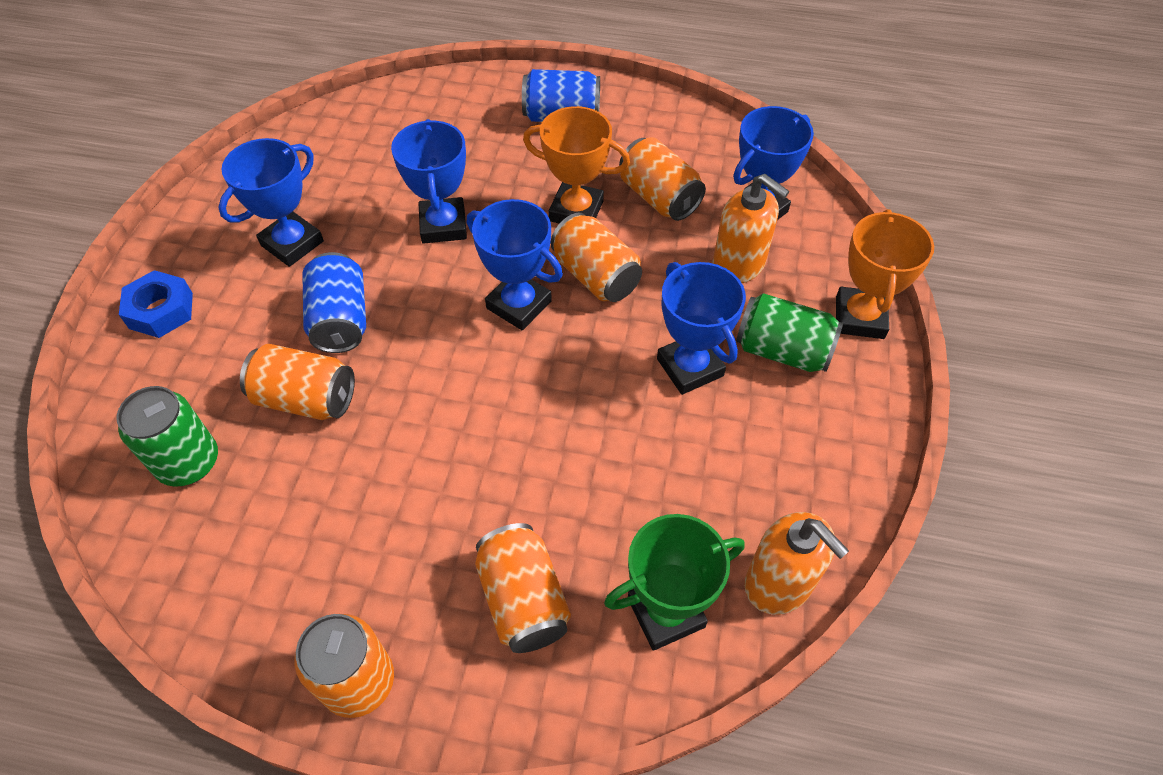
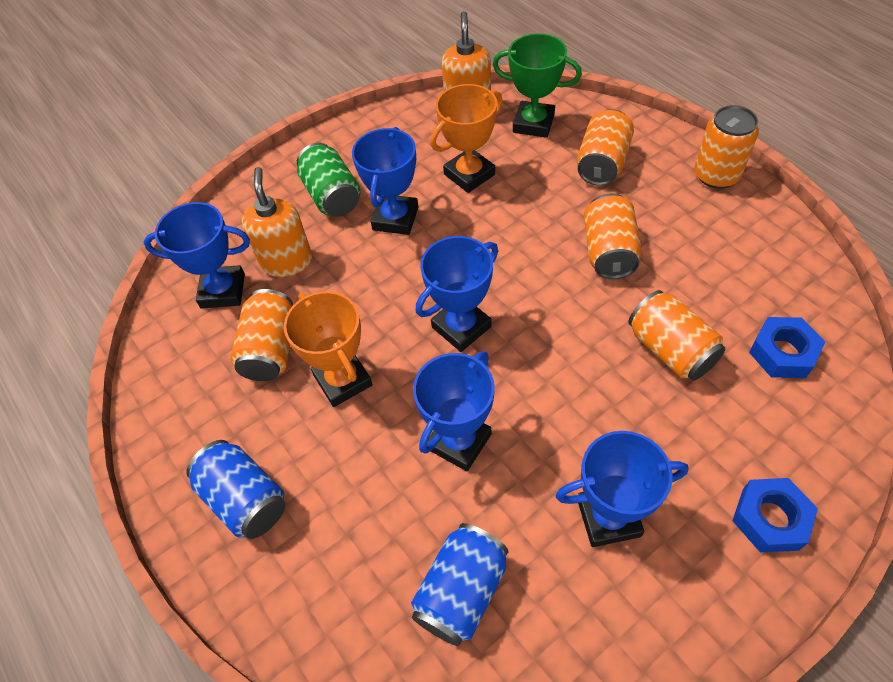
camera: 135 degrees left, 0 degrees up
green can [117,386,218,487] -> blue nut [749,317,825,378]
blue can [302,252,366,353] -> blue can moved to [411,523,508,646]
blue trophy [467,199,563,330] -> blue trophy turned 60 degrees clockwise [416,236,498,352]
orange can [551,212,642,302] -> orange can moved to [584,193,642,279]
orange trophy [836,209,934,339] -> orange trophy moved to [430,84,503,193]

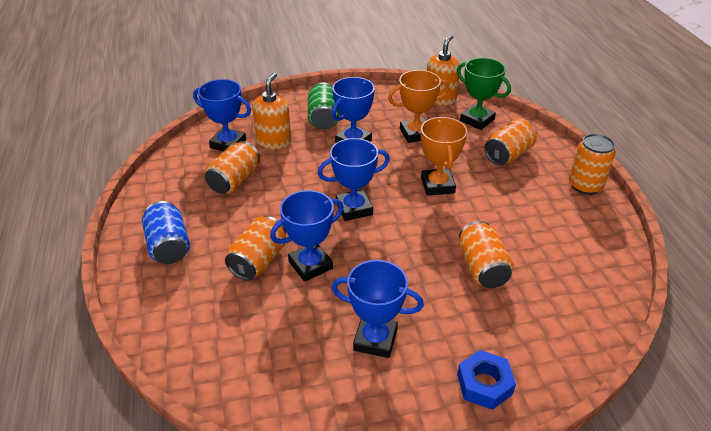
camera: 20 degrees right, 15 degrees down
orange trophy [284,291,373,407] -> orange trophy moved to [421,117,467,196]
blue can [411,523,508,646] -> none
orange can [584,193,642,279] -> orange can moved to [225,216,287,281]
blue nut [749,317,825,378] -> none

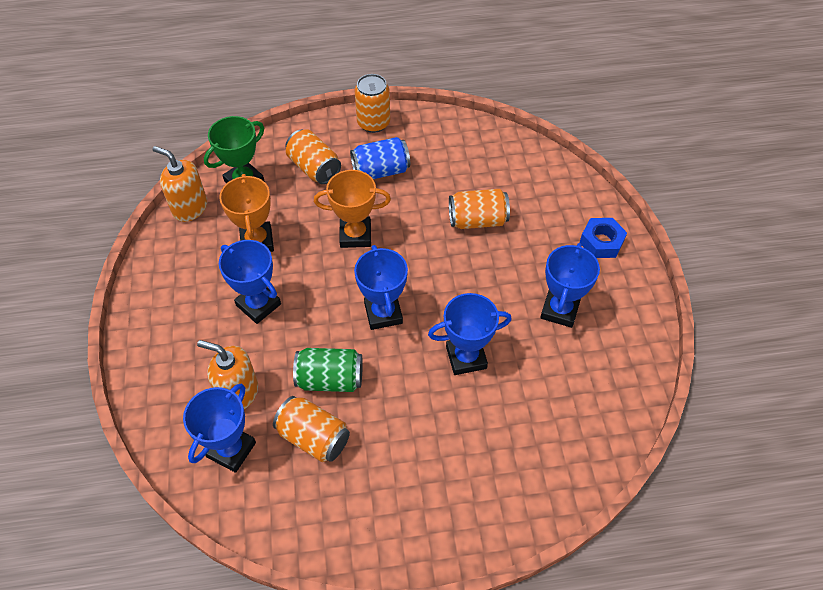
camera: 85 degrees left, 15 degrees up
blue can [142,201,190,264] -> blue can moved to [350,137,410,179]
orange can [225,216,287,281] -> none
blue trophy [270,190,344,282] -> blue trophy turned 75 degrees counterclockwise [428,293,512,375]
green can [308,82,339,129] -> green can moved to [293,348,363,392]

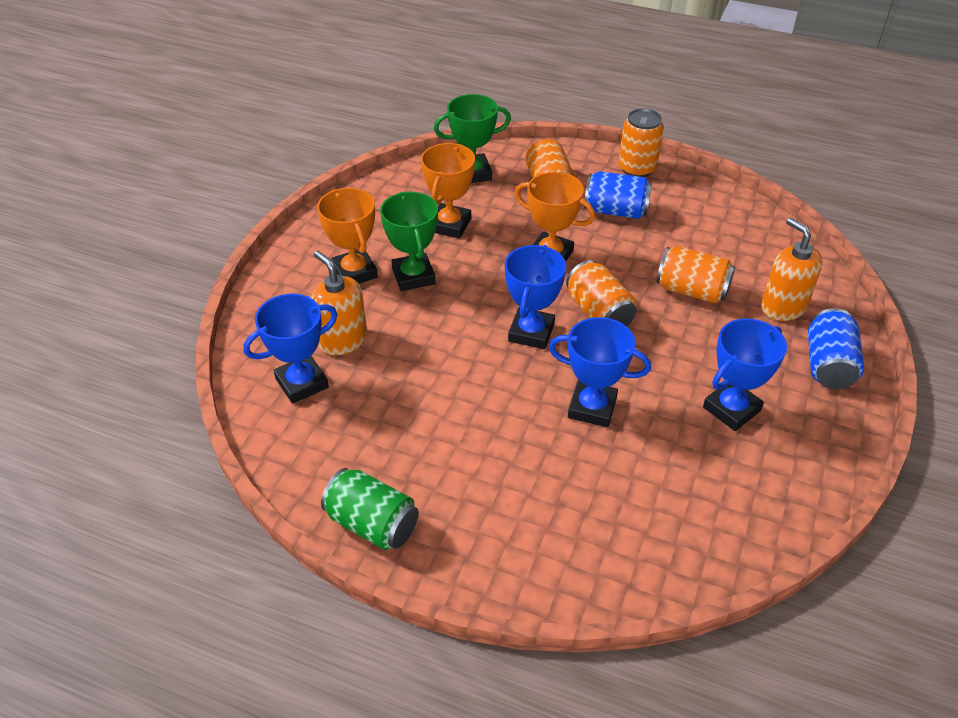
camera: 30 degrees right, 10 degrees down
orange soap dispenser [153,146,207,222] -> orange soap dispenser moved to [761,218,823,321]
blue trophy [219,240,281,324] -> green trophy [380,192,438,291]
orange can [273,396,350,462] -> orange can moved to [566,260,637,327]
green can [293,348,363,392] -> green can moved to [321,468,419,550]
blue nut [579,218,627,258] -> blue can [808,308,864,389]
none -> orange trophy [317,188,378,284]

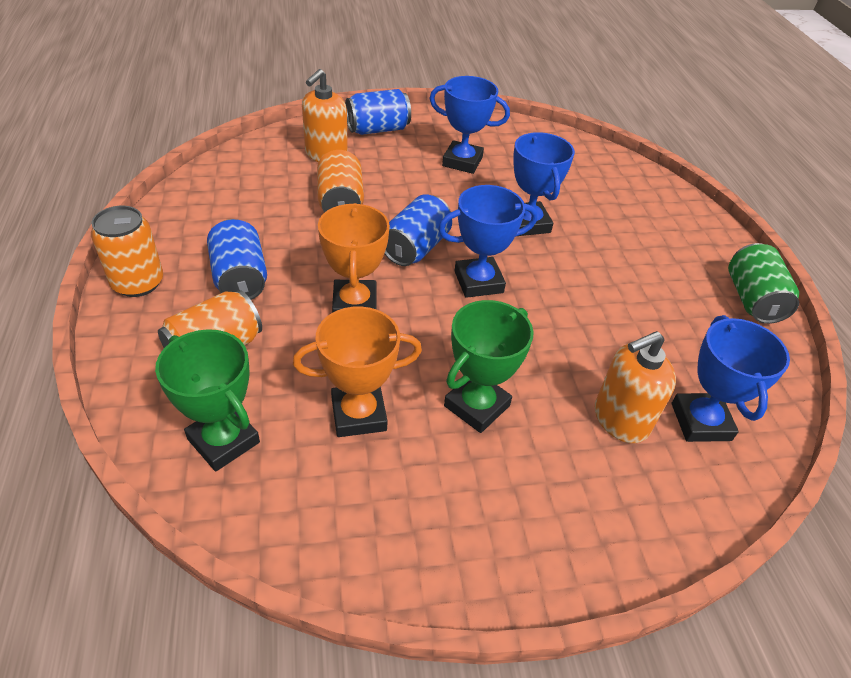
camera: 125 degrees left, 0 degrees up
blue trophy [243,294,338,404] -> blue trophy turned 60 degrees clockwise [671,315,790,442]
orange soap dispenser [311,251,367,355] -> orange soap dispenser turned 45 degrees clockwise [595,331,676,443]
orange trophy [317,188,378,284] -> none
orange can [566,260,637,327] -> blue can [384,194,452,266]

